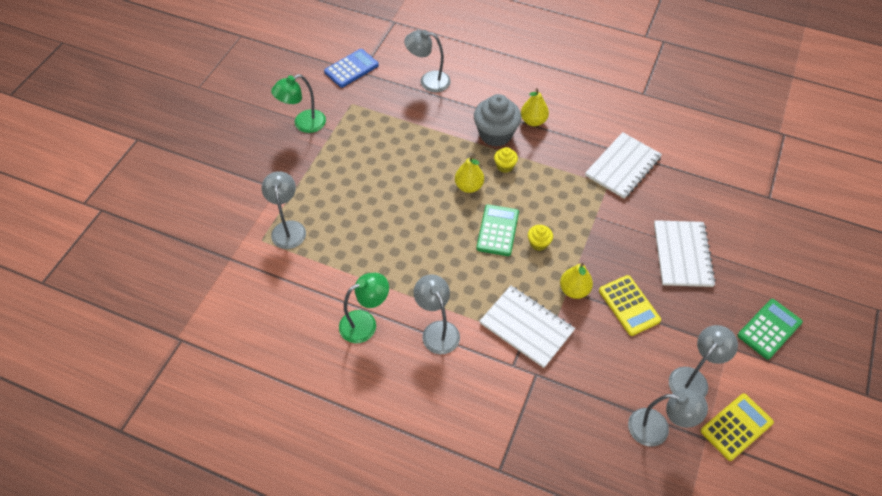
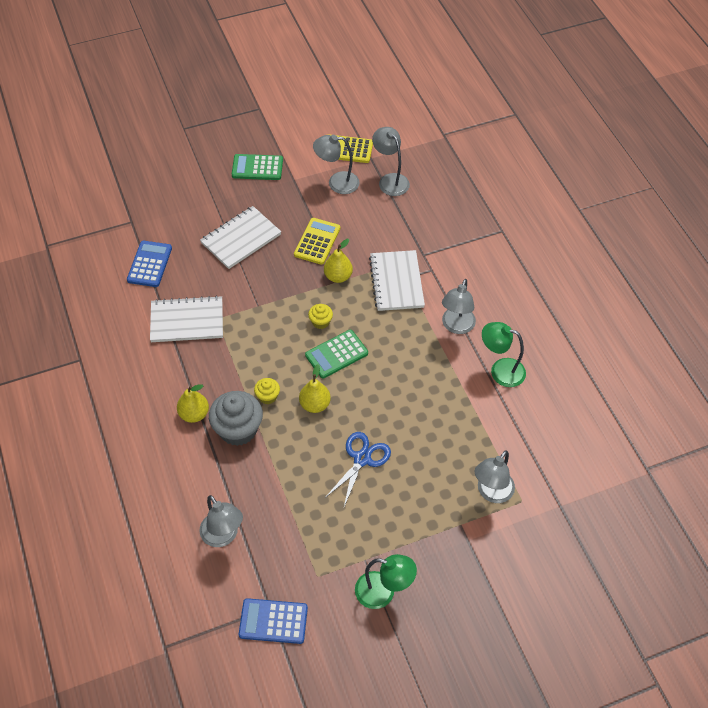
camera: 135 degrees left, 0 degrees up
none -> blue calculator [127,241,172,287]
none -> blue scissors [324,432,391,507]

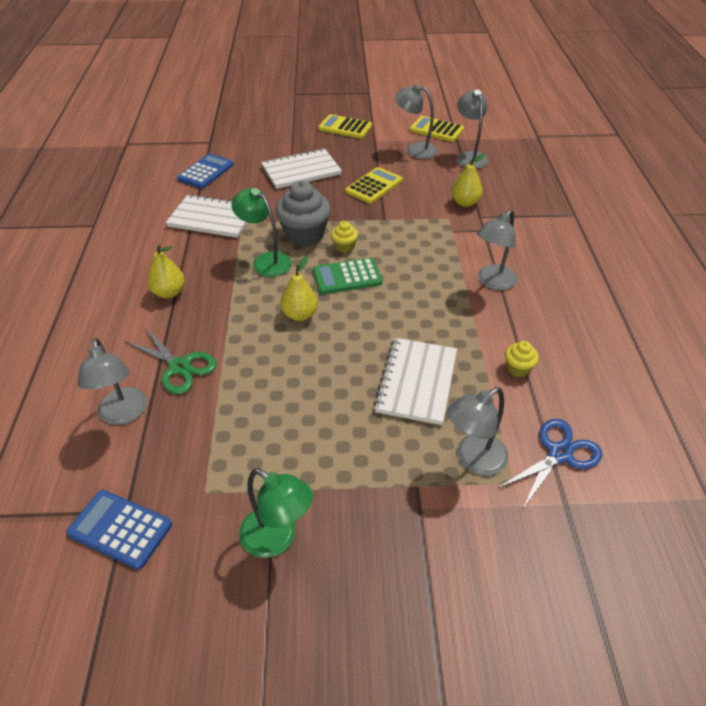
camera: 20 degrees right, 10 degrees down
grey cupcake [209,391,263,446] -> grey cupcake moved to [275,181,331,246]
green calculator [232,154,283,180] -> yellow calculator [318,114,372,139]
yellow cupcake [254,378,280,404] -> yellow cupcake moved to [505,341,539,377]
yellow pear [324,239,353,283] -> yellow pear moved to [452,153,486,207]
blue scissors [324,432,391,507] -> blue scissors moved to [498,419,602,510]
white notebook [369,250,425,311] -> white notebook moved to [374,338,457,425]
green lamp [482,322,526,387] -> green lamp moved to [231,188,292,277]
none -> green scissors [126,327,217,394]

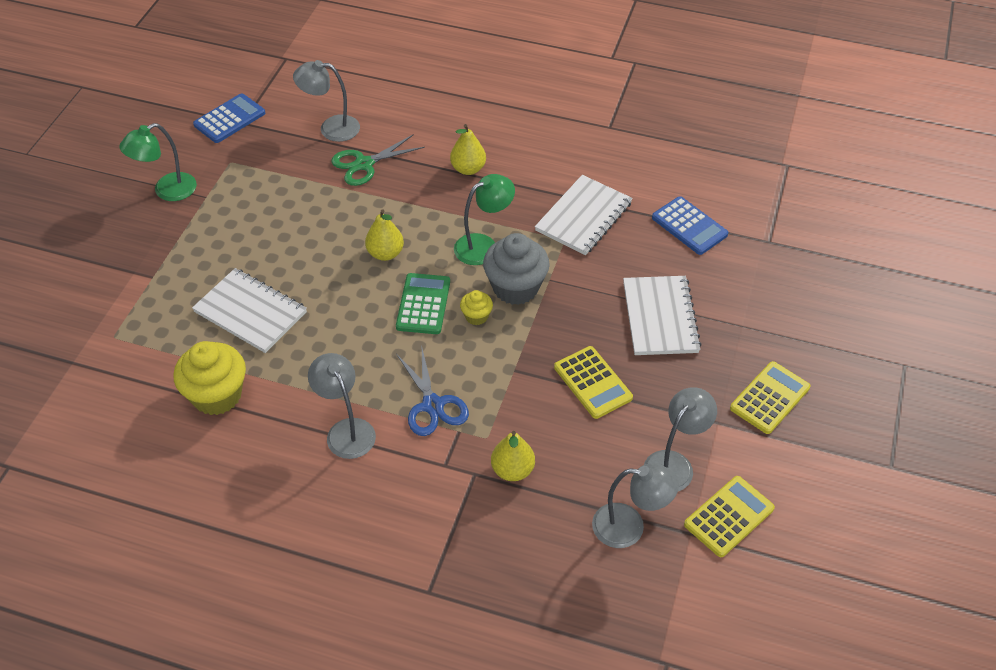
camera: 110 degrees right, 5 degrees up
grey lamp [447,387,509,476] -> none
blue scissors [498,419,602,510] -> blue scissors moved to [396,349,469,436]
yellow cupcake [505,341,539,377] -> yellow cupcake [173,341,246,415], size x2.03

